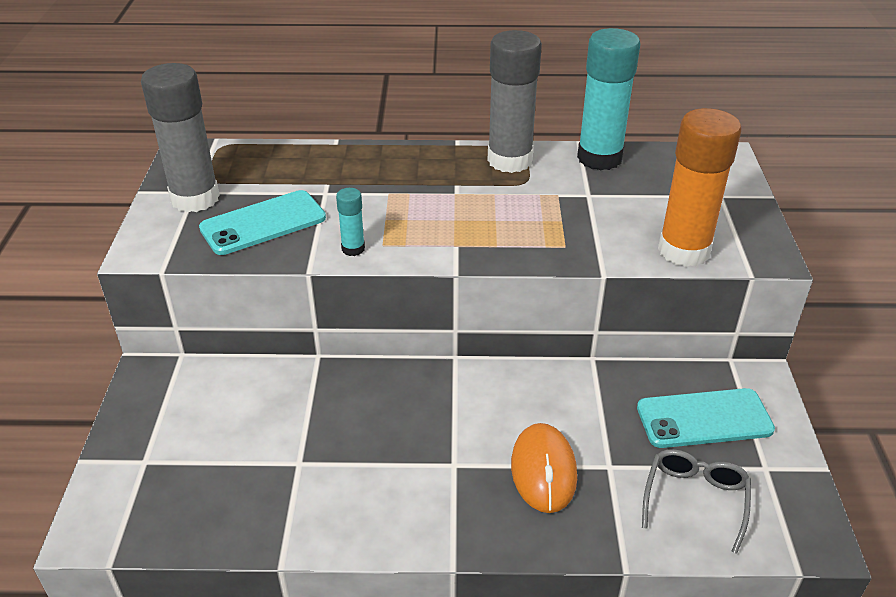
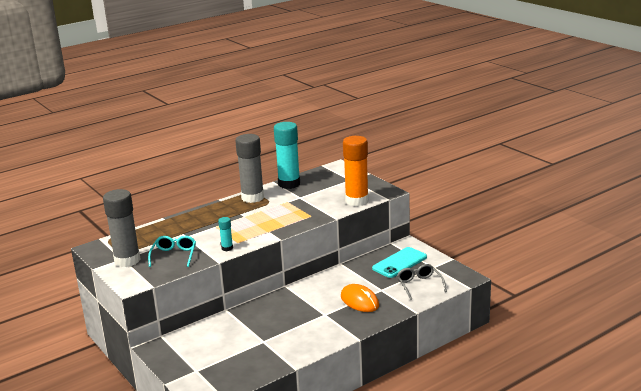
camera: 35 degrees left, 15 degrees down
turquoise phone [199,190,326,255] -> turquoise glasses [148,236,196,267]

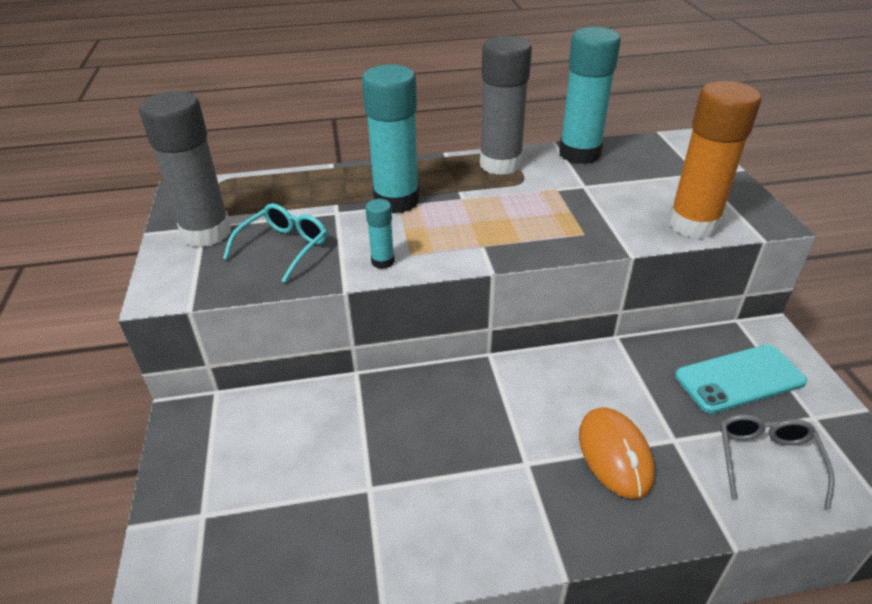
camera: 25 degrees right, 15 degrees up
none -> turquoise glue stick [362,65,419,214]

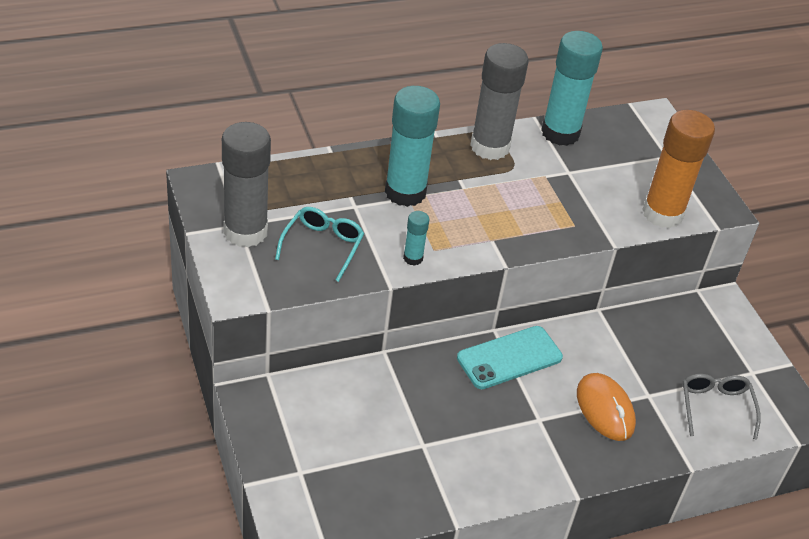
camera: 15 degrees left, 5 degrees up
turquoise phone [675,345,807,414] -> turquoise phone moved to [457,326,563,389]

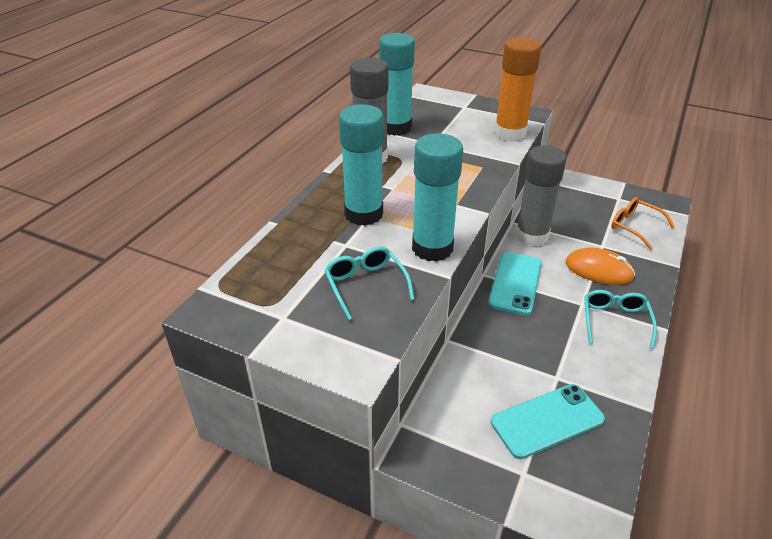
camera: 40 degrees left, 5 degrees down
grey glue stick [222,122,271,247] -> grey glue stick moved to [515,145,567,246]
turquoise glue stick [403,211,429,266] -> turquoise glue stick [412,133,463,262], size x2.21
grey glasses [682,374,761,440] -> orange glasses [611,197,675,250]
none -> turquoise phone [491,384,605,459]
none -> turquoise glasses [584,290,657,349]

